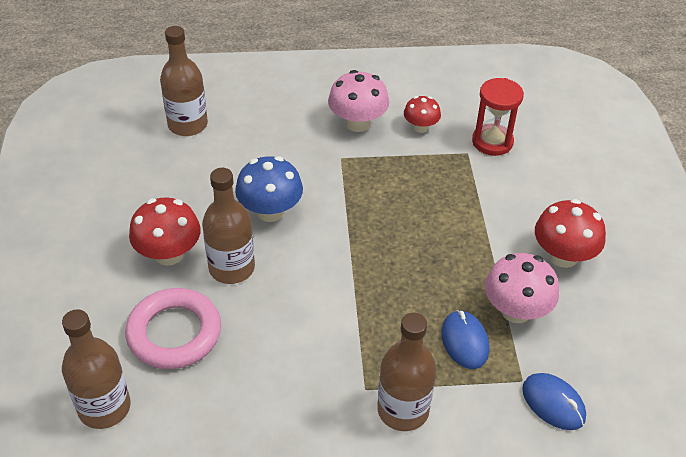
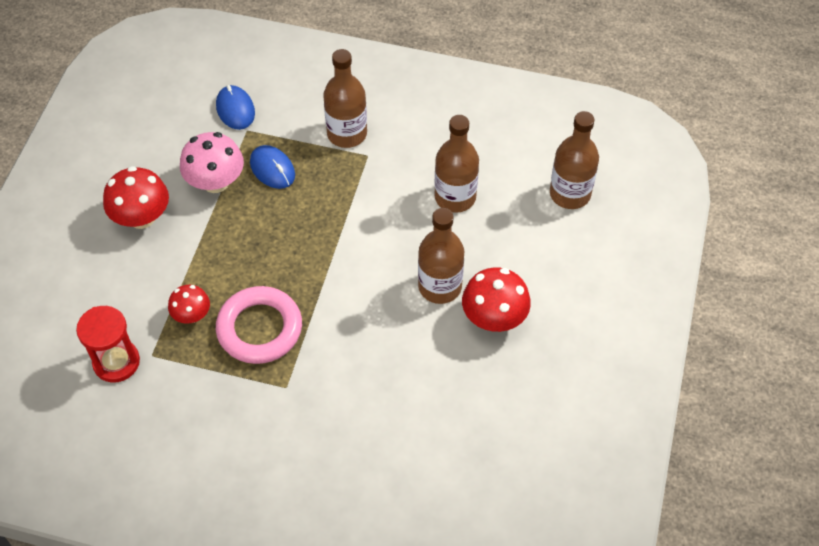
camera: 160 degrees left, 10 degrees up
pink ring [125,288,221,369] -> pink ring moved to [216,286,302,364]
brown bottle [160,26,208,136] -> brown bottle moved to [434,115,479,213]
blue mushroom [235,156,303,222] -> none
pink mushroom [328,70,389,132] -> none
red mushroom [404,96,441,133] -> red mushroom moved to [168,285,210,324]
blue mouse [441,310,489,369] -> blue mouse turned 45 degrees counterclockwise [250,145,295,189]

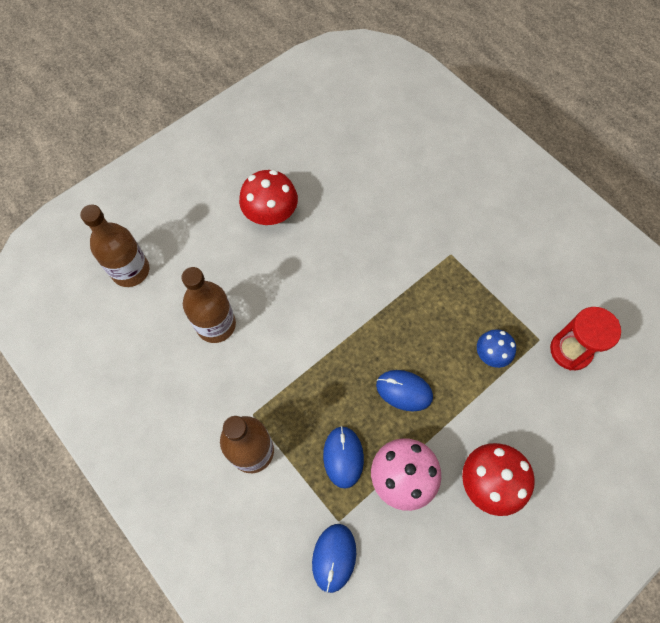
camera: 145 degrees left, 10 degrees up
red mushroom [168,285,210,324] -> blue mushroom [477,329,516,368]
pink ring [216,286,302,364] -> none
brown bottle [418,208,464,304] -> none
none -> blue mouse [376,370,433,411]

